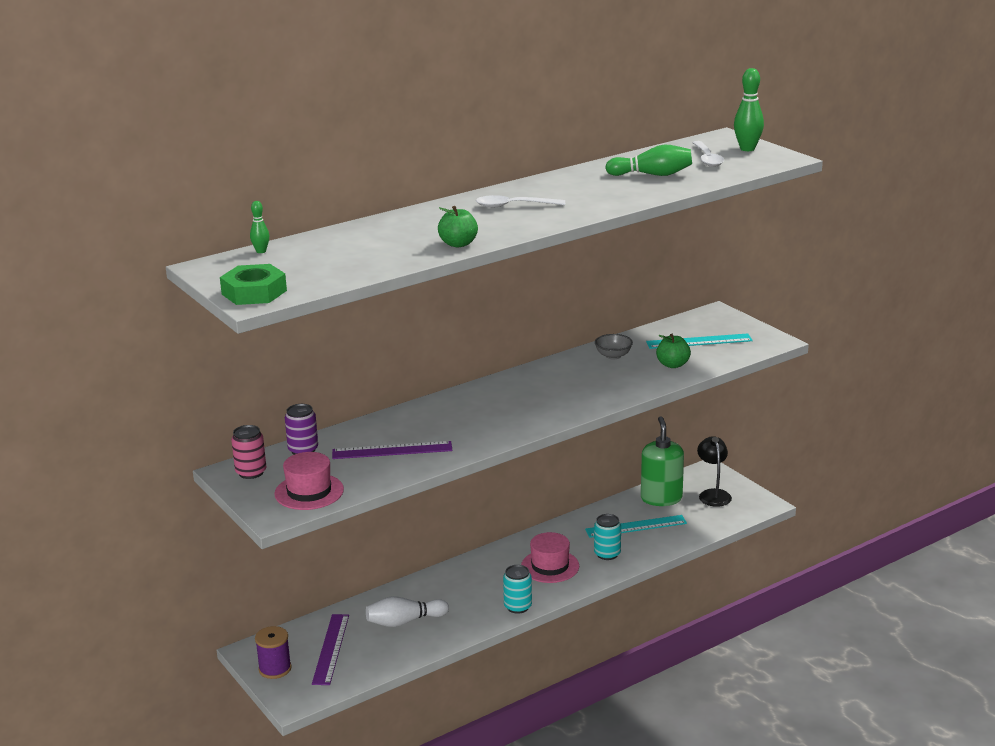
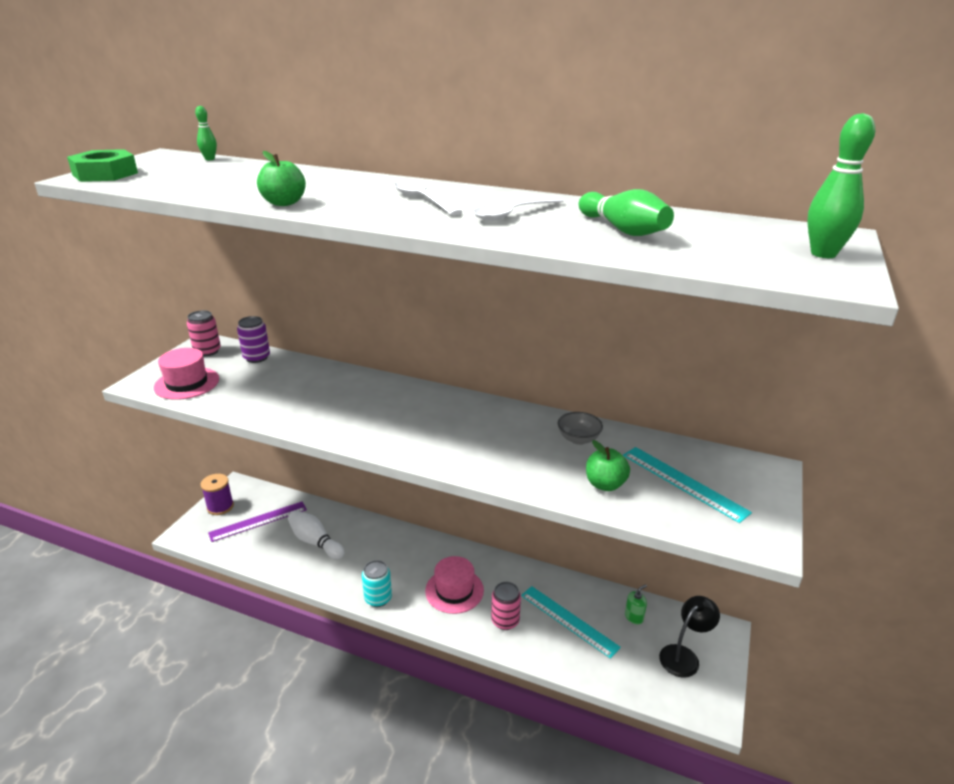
camera: 55 degrees right, 5 degrees up
purple ruler [332,441,453,459] -> none
turquoise can [594,514,621,560] -> pink can [491,582,521,630]
green soap dispenser [641,416,684,506] -> green soap dispenser [625,584,647,624], size x0.44
white spoon [693,141,724,167] -> white spoon moved to [473,197,564,221]

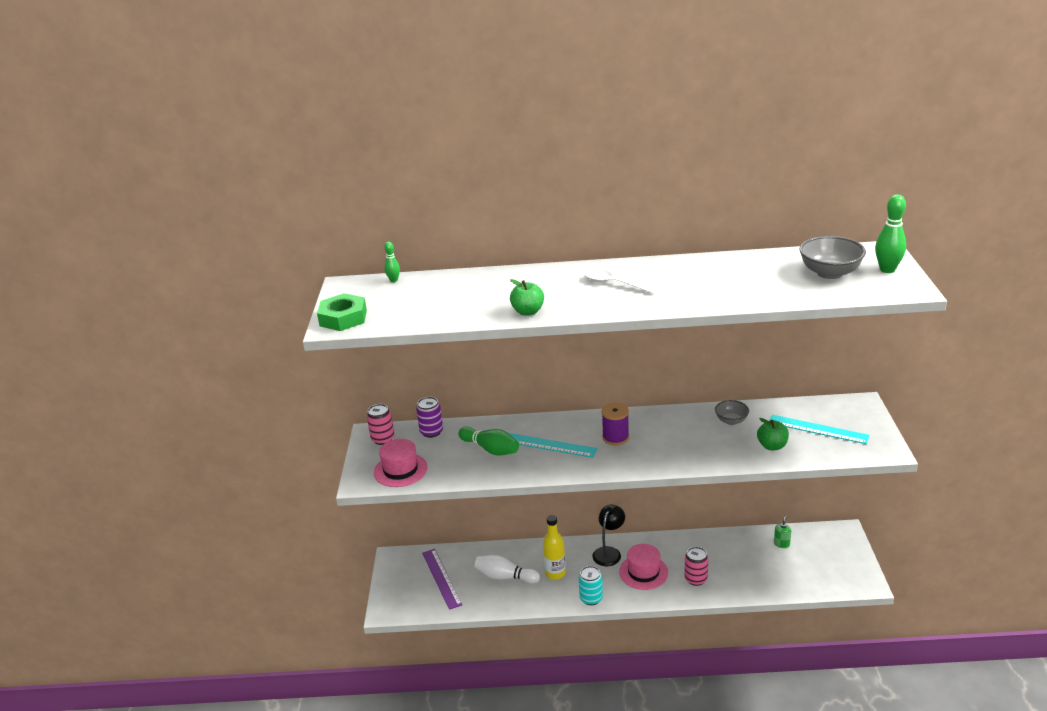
camera: 20 degrees left, 0 degrees up
purple spool [201,474,234,515] -> purple spool moved to [602,403,629,445]
purple ruler [208,502,307,542] -> purple ruler turned 60 degrees counterclockwise [422,549,462,610]
white spoon [473,197,564,221] -> none
turquoise ruler [521,586,621,659] -> turquoise ruler moved to [508,433,598,458]
green bowling pin [579,189,674,236] -> green bowling pin moved to [458,427,519,456]
black lamp [659,596,720,678] -> black lamp moved to [593,505,625,566]
none -> yellow bottle [543,515,566,580]
none -> grey bowl [799,236,866,279]

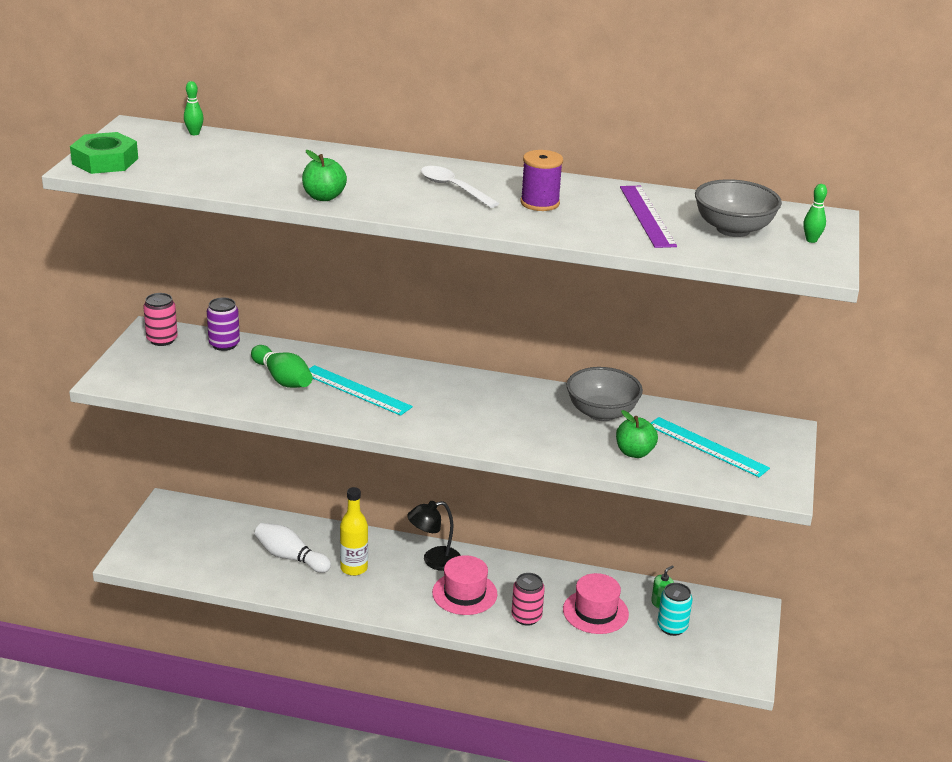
camera: 10 degrees right, 0 degrees up
pink hat [374,439,428,487] -> pink hat moved to [563,573,629,634]
purple ruler [422,549,462,610] -> purple ruler moved to [620,186,677,248]
turquoise can [579,566,603,605] -> turquoise can moved to [657,583,693,636]
black lamp [593,505,625,566] -> black lamp turned 150 degrees counterclockwise [407,501,461,571]
purple spool [602,403,629,445] -> purple spool moved to [521,150,563,211]
grey bowl [715,400,749,425] -> grey bowl [567,367,643,421], size x1.67
green bowling pin [875,194,906,273] -> green bowling pin [804,184,827,243], size x0.56

